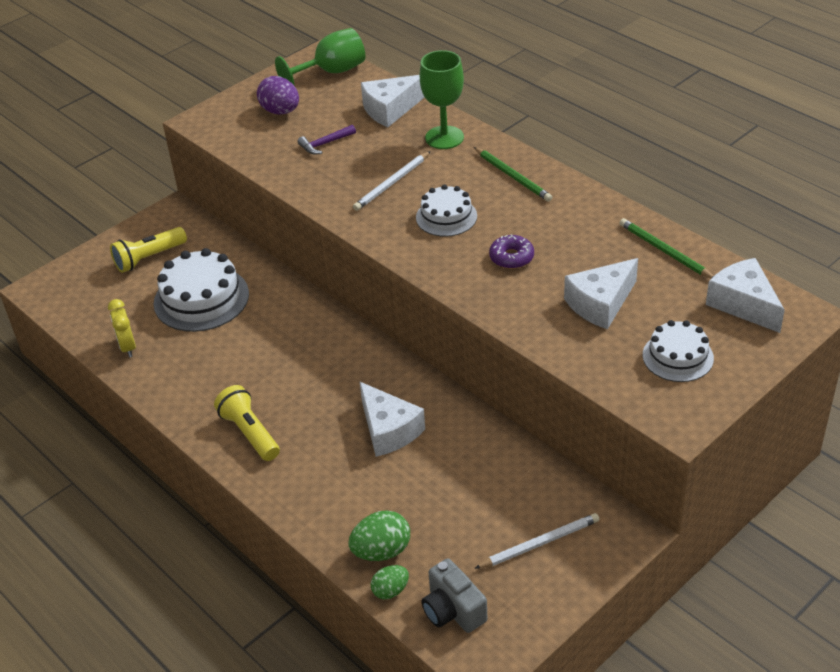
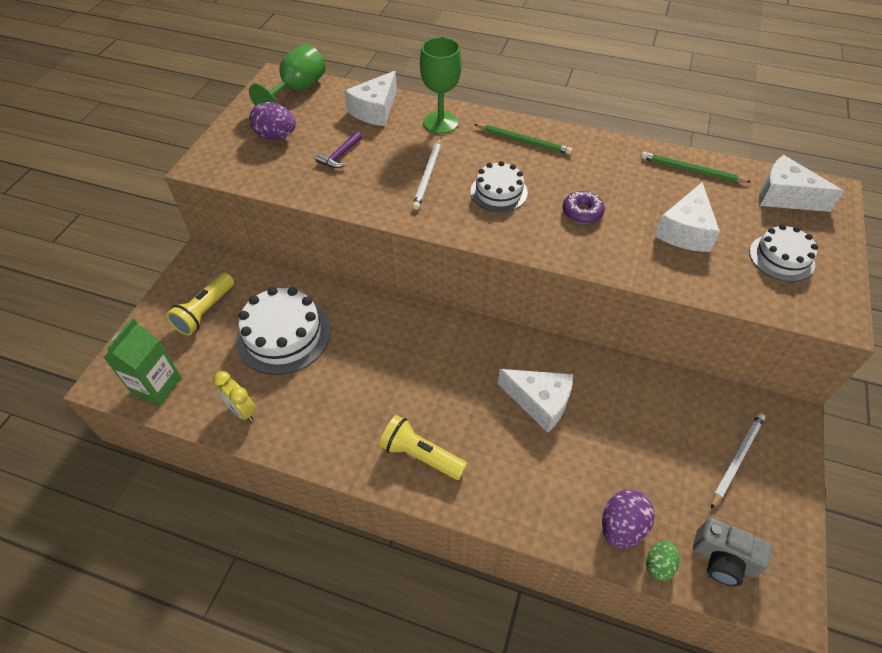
camera: 30 degrees left, 10 degrees up
green egg [348,510,410,561] -> purple egg [602,489,655,549]
none -> green carton [103,318,182,405]

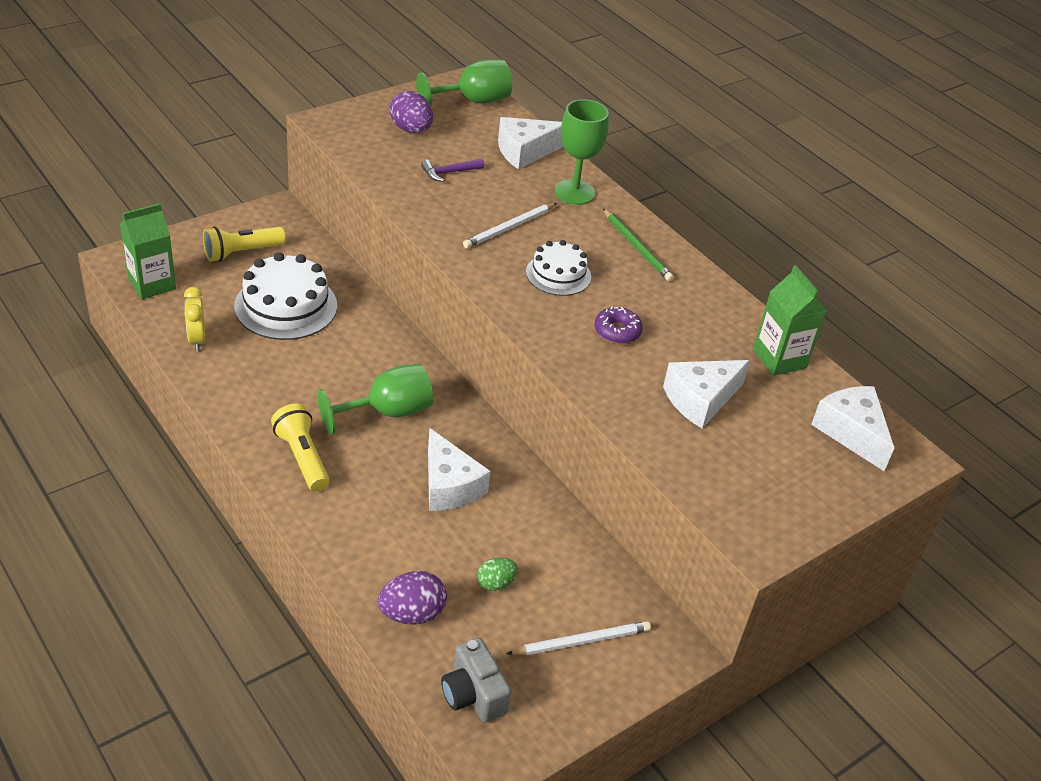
camera: 30 degrees right, 10 degrees down
green pencil [641,152,751,183] -> green carton [753,265,827,376]
green egg [646,540,679,581] -> green egg moved to [477,558,518,591]
white cake [749,224,818,282] -> none
none -> green goblet [317,363,433,435]

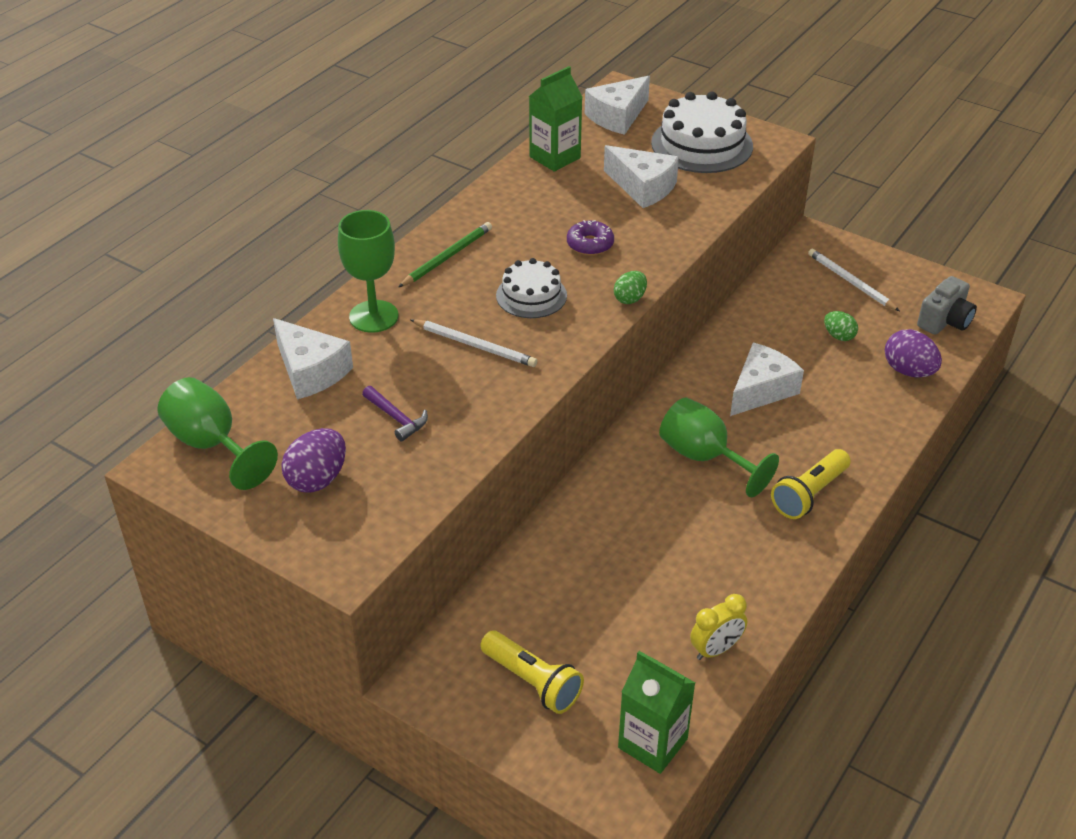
camera: 105 degrees left, 0 degrees up
white cake [234,252,337,340] -> white cake moved to [651,92,753,173]
none -> green egg [614,271,647,304]

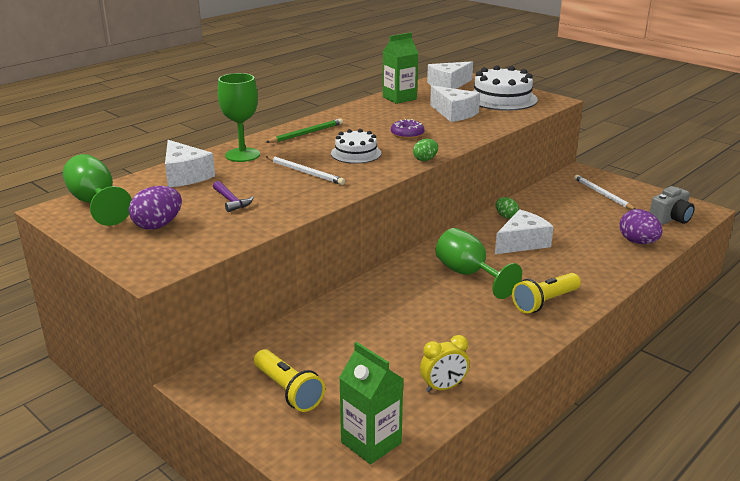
camera: 10 degrees right, 15 degrees down
green egg [824,311,858,341] -> green egg moved to [496,197,519,219]

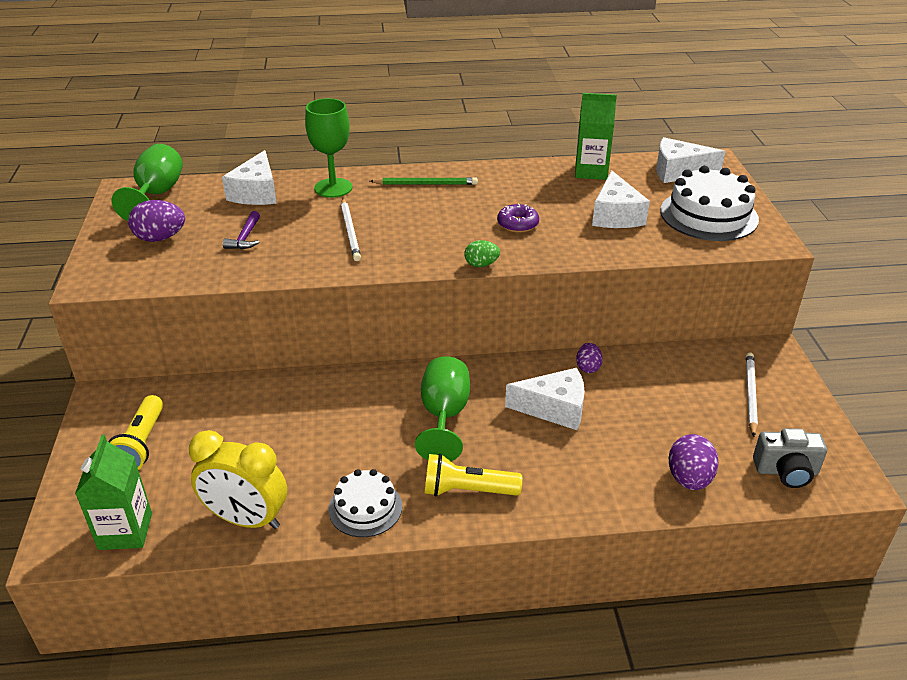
camera: 40 degrees right, 10 degrees up
white cake [331,129,382,164] -> white cake moved to [328,469,402,537]
yellow clock [420,335,470,392] -> yellow clock [189,430,287,529], size x1.70
green egg [496,197,519,219] -> purple egg [576,343,603,373]

